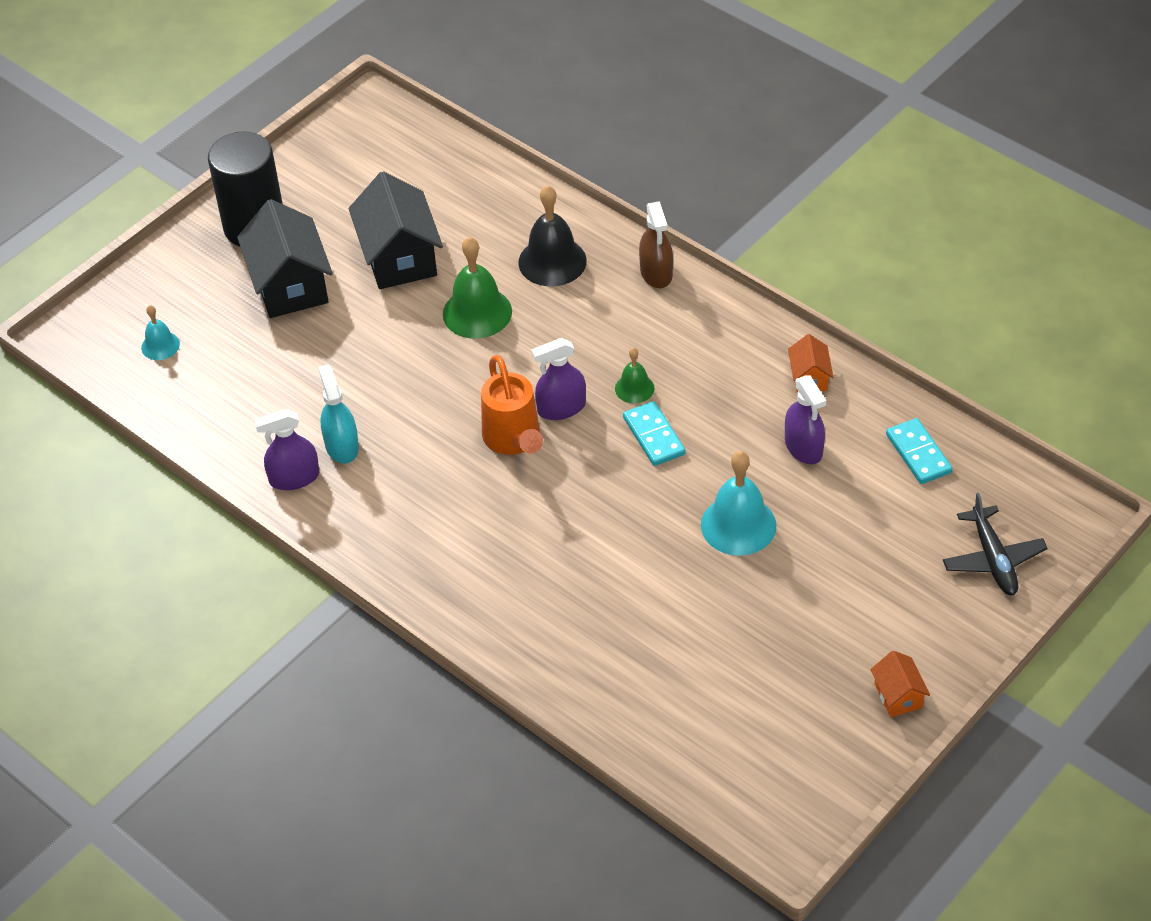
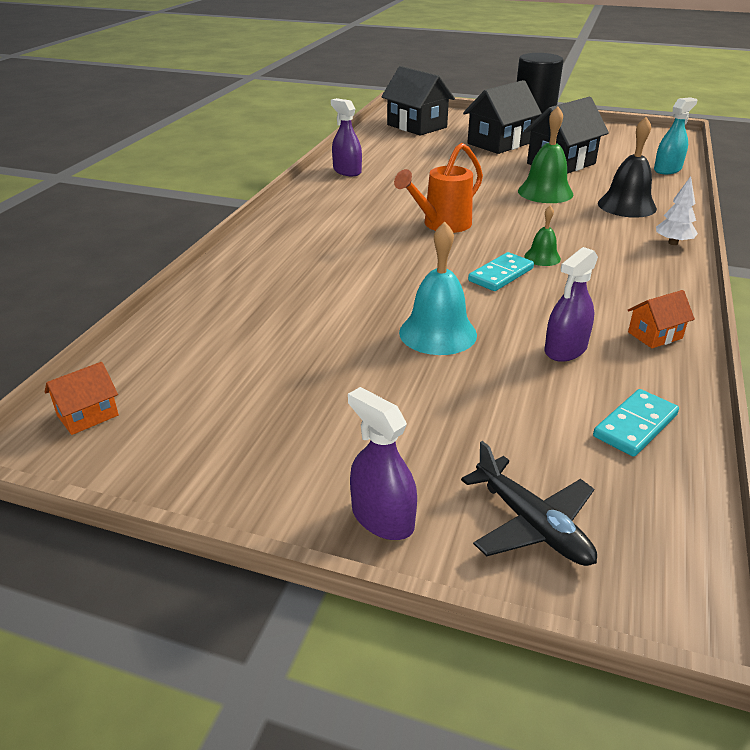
camera: 65 degrees right, 15 degrees down
turquoise bell [141,305,180,360] -> black house [381,66,455,136]
turquoise spray bottle [318,364,359,464] -> turquoise spray bottle moved to [654,97,697,174]
purple spray bottle [531,338,586,420] -> purple spray bottle moved to [348,387,417,540]
brown spray bottle [639,201,673,288] -> white tree [656,176,698,245]
orange house [870,651,930,717] -> orange house moved to [45,362,119,435]
black plane [943,493,1048,595] -> black plane turned 90 degrees counterclockwise [461,441,597,566]

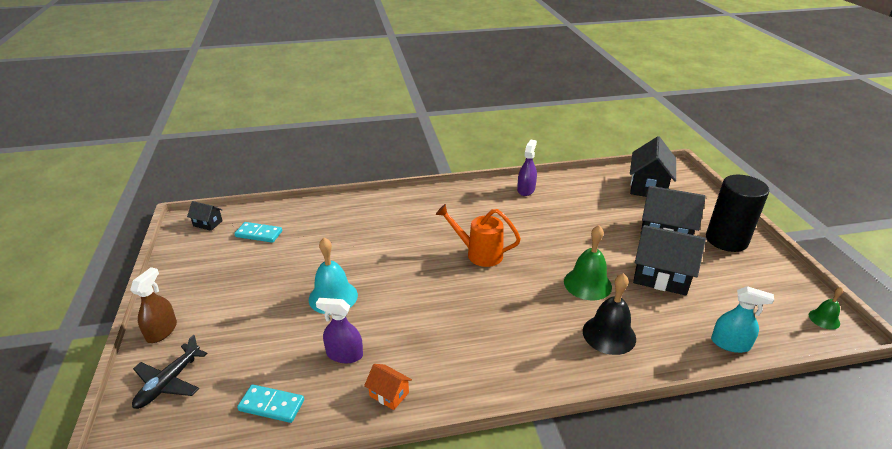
camera: 60 degrees right, 0 degrees up
orange house [45,362,119,435] -> black house [187,201,222,231]
purple spray bottle [348,387,417,540] -> brown spray bottle [130,267,177,343]
turquoise domino [468,252,534,291] -> turquoise domino moved to [234,222,282,243]
green bell [524,205,561,266] -> green bell moved to [809,287,843,330]
white tree [656,176,698,245] -> none

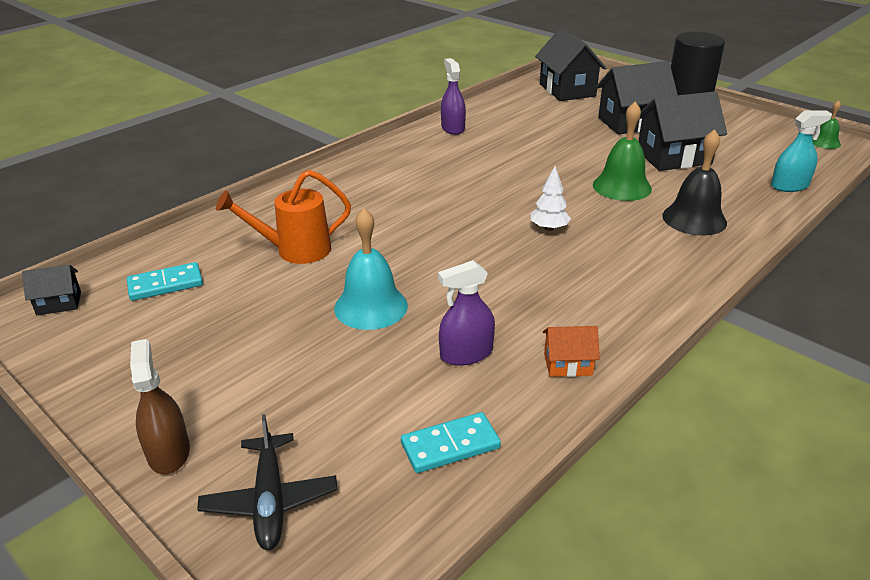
camera: 35 degrees left, 0 degrees up
orange watering can [436,204,521,267] -> orange watering can moved to [216,170,351,264]
none -> white tree [531,166,571,231]

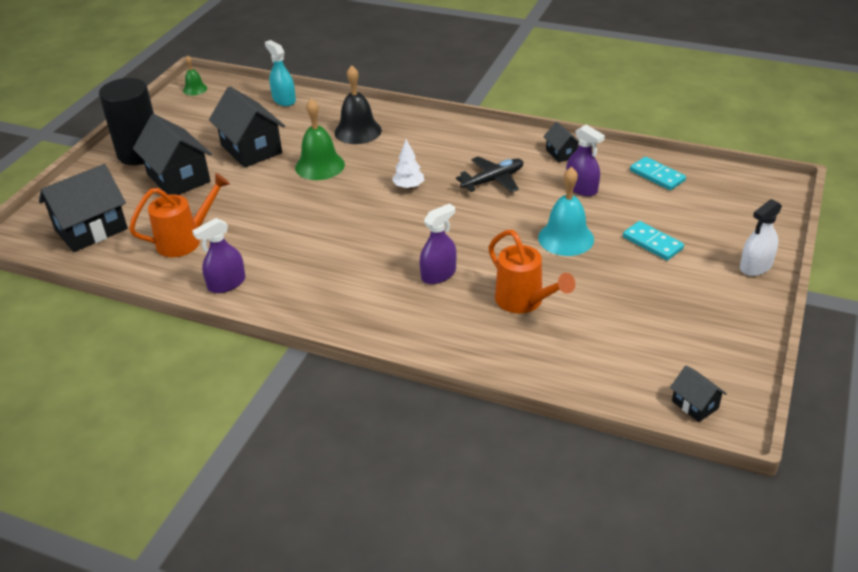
camera: 110 degrees left, 5 degrees up
turquoise domino [127,262,203,301] -> turquoise domino moved to [623,221,684,260]
brown spray bottle [130,339,190,474] -> white spray bottle [740,199,782,276]
black plane [197,414,338,550] -> black plane moved to [456,156,523,193]
orange house [543,326,600,377] -> black house [543,122,579,162]
none -> orange watering can [129,173,230,257]
none -> purple spray bottle [420,203,457,284]

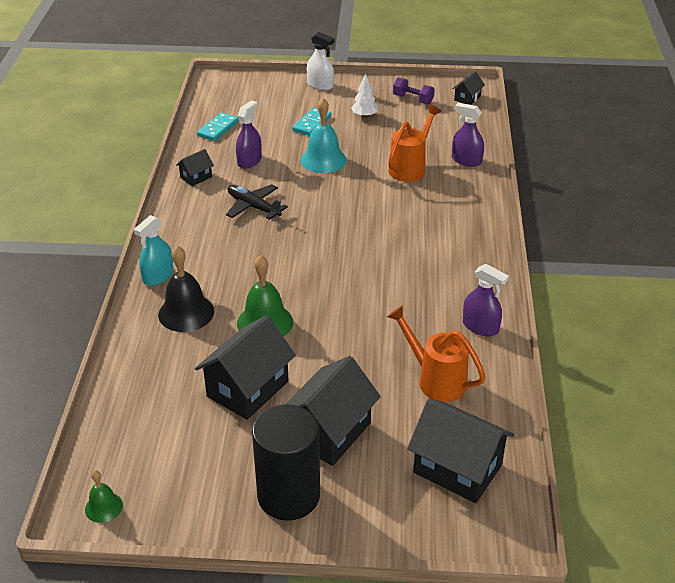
camera: 110 degrees left, 0 degrees up
turquoise spray bottle [265,40,296,106] -> turquoise spray bottle moved to [134,215,174,286]
white tree [392,139,424,189] -> white tree moved to [351,73,378,118]
purple spray bottle [420,203,457,284] -> purple spray bottle moved to [452,103,484,167]
none -> purple dumbbell [393,77,435,105]

